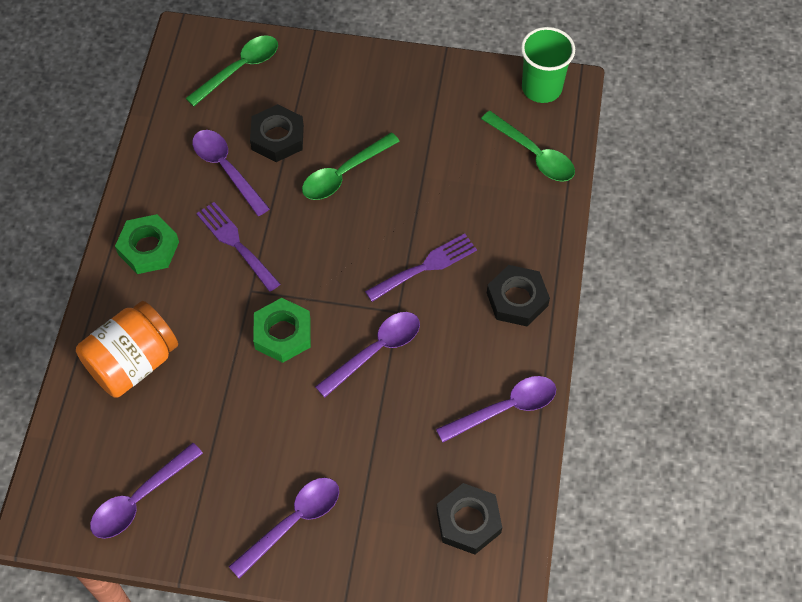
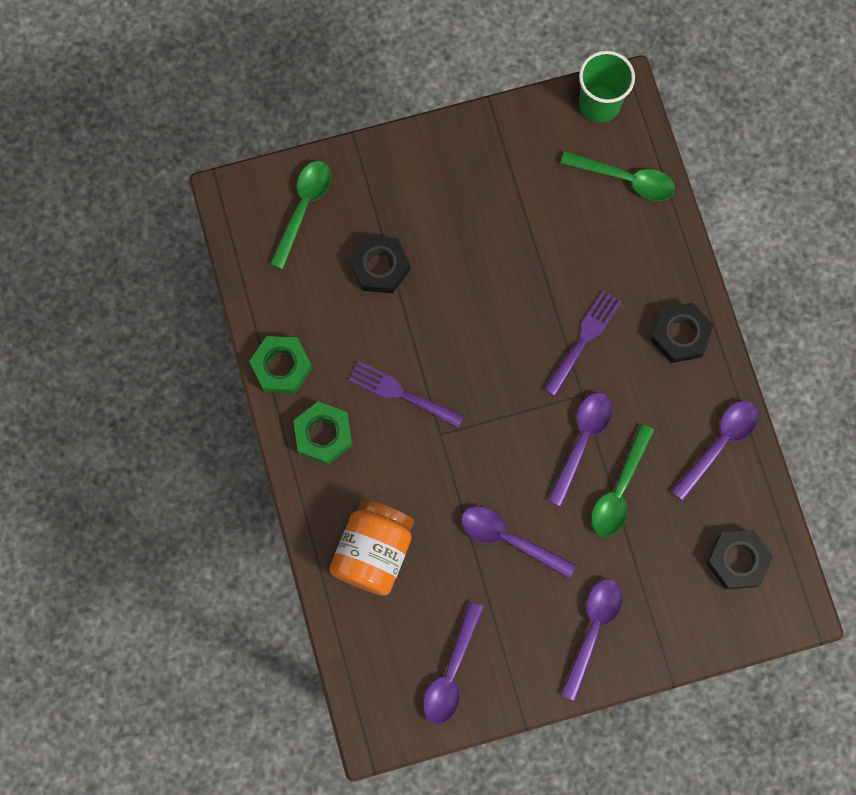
camera: 25 degrees left, 15 degrees up
purple spoon [192,130,270,216] -> purple spoon moved to [461,506,576,578]
green nut [253,298,311,363] -> green nut moved to [249,336,312,394]
green spoon [302,132,400,200] -> green spoon moved to [591,424,654,537]

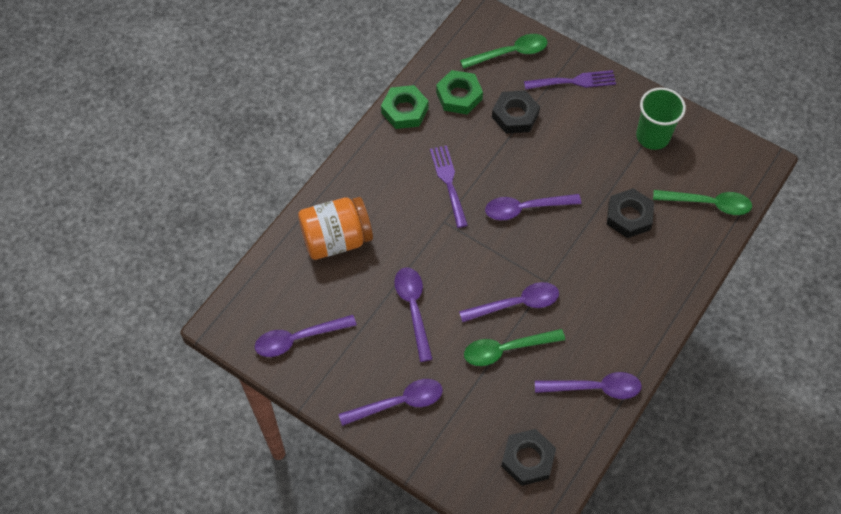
camera: 50 degrees right, 15 degrees down
green nut [293,401,352,465] -> green nut moved to [436,70,483,114]
purple fork [544,290,622,396] -> purple fork moved to [524,70,616,90]
green spoon [560,151,675,201] -> green spoon turned 60 degrees counterclockwise [653,190,752,215]
green cup [579,51,635,123] -> green cup moved to [636,87,686,150]
black nut [651,303,713,363] -> black nut moved to [607,188,654,238]
none -> purple spoon [485,194,581,220]

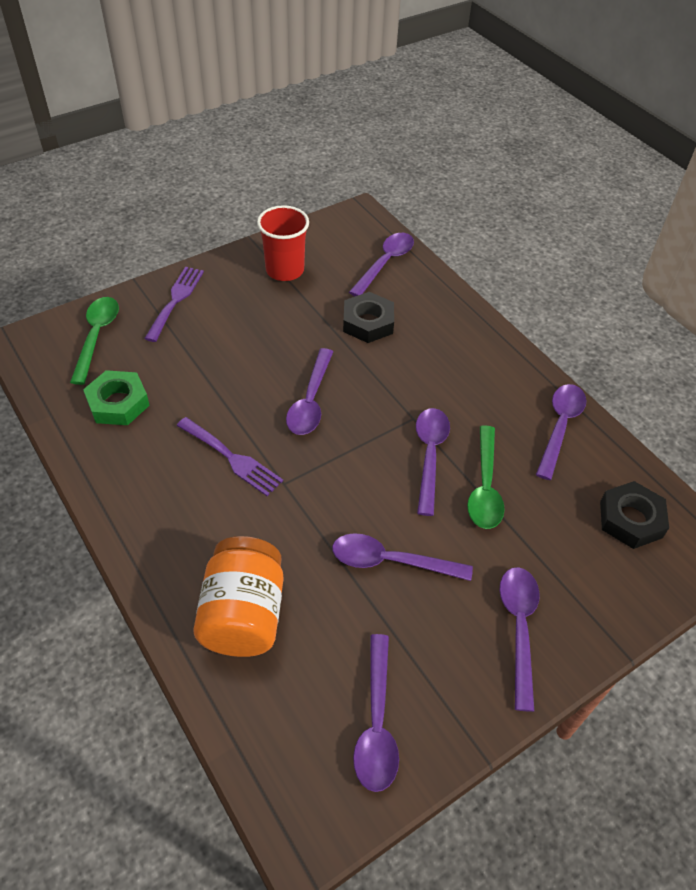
camera: 70 degrees left, 10 degrees down
green nut [381,85,429,129] -> none
purple fork [430,145,468,228] -> purple fork turned 150 degrees counterclockwise [176,417,283,496]
black nut [492,90,540,134] -> none
green cup [636,87,686,150] -> red cup [257,205,309,281]
green spoon [653,190,752,215] -> purple spoon [349,233,414,296]

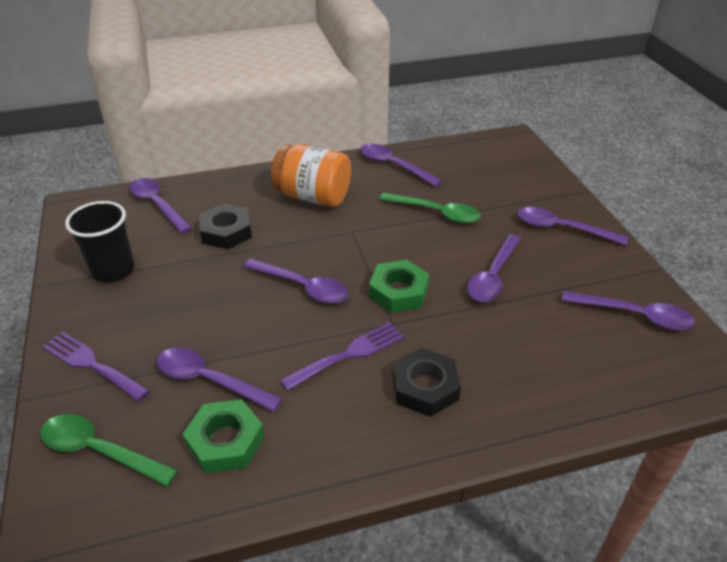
camera: 70 degrees left, 10 degrees down
orange jar [193,536,284,657] -> orange jar moved to [271,144,351,207]
red cup [257,205,309,281] -> black cup [65,201,135,282]
purple spoon [416,408,450,516] -> purple spoon moved to [157,348,282,412]
black nut [600,481,669,549] -> black nut moved to [392,348,461,417]
none -> green nut [369,259,429,313]

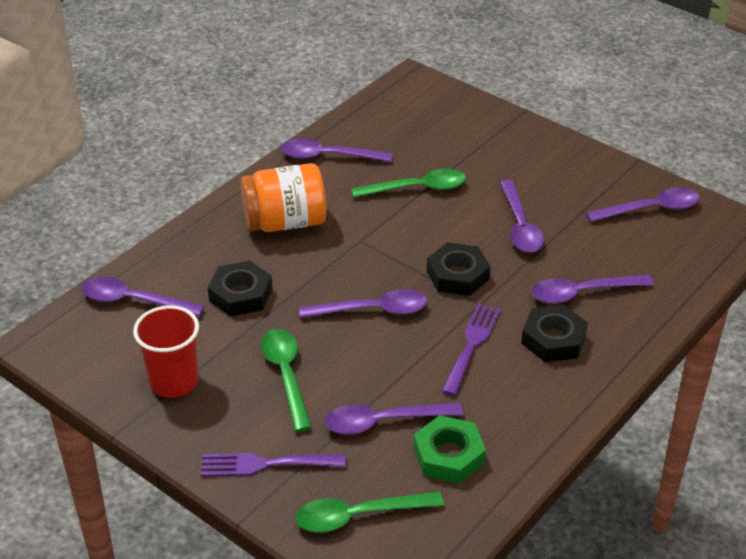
camera: 35 degrees left, 0 degrees up
black cup [65,201,135,282] -> red cup [133,306,199,398]
green nut [369,259,429,313] -> black nut [427,242,491,296]
purple spoon [517,207,628,245] -> purple spoon moved to [531,275,653,304]
none -> green spoon [261,329,312,432]

